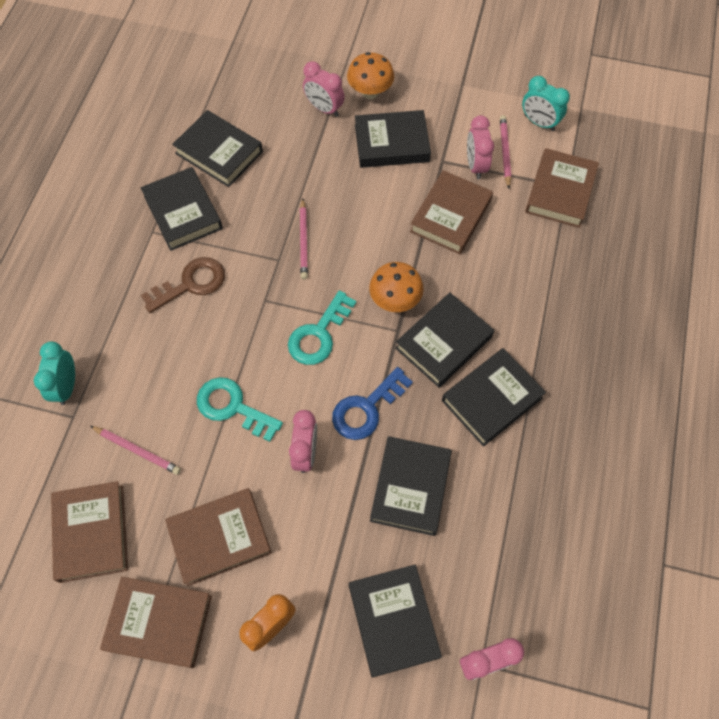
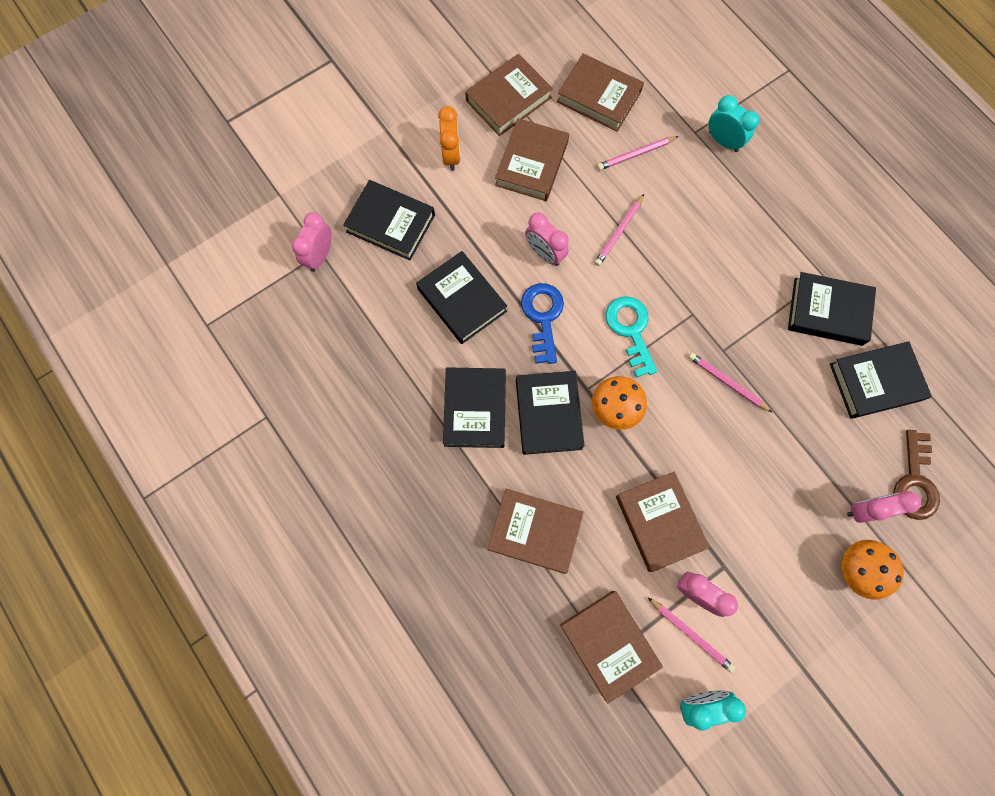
camera: 130 degrees right, 10 degrees up
brown key [141,257,225,313] -> brown key moved to [893,430,940,520]
turquoise key [197,377,283,442] -> pink pencil [594,194,644,266]
black book [355,110,431,168] -> none
none -> brown book [488,489,584,574]

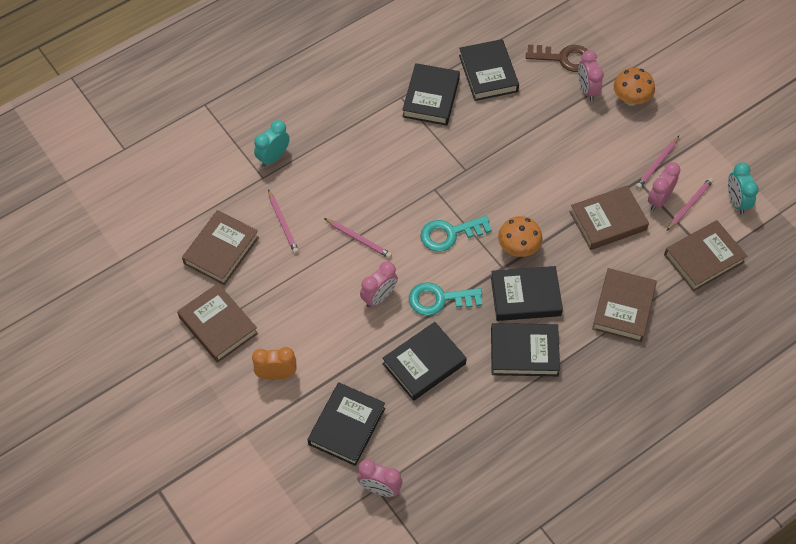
camera: 90 degrees left, 15 degrees down
brown book [495,118,569,201] -> none
blue key [521,283,564,364] -> turquoise key [409,282,482,316]
pink pencil [688,353,772,412] -> pink pencil moved to [636,136,679,189]

